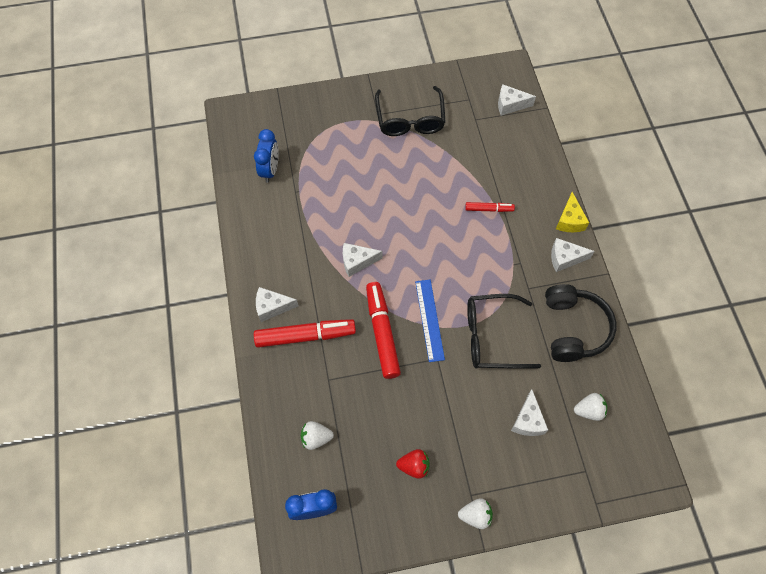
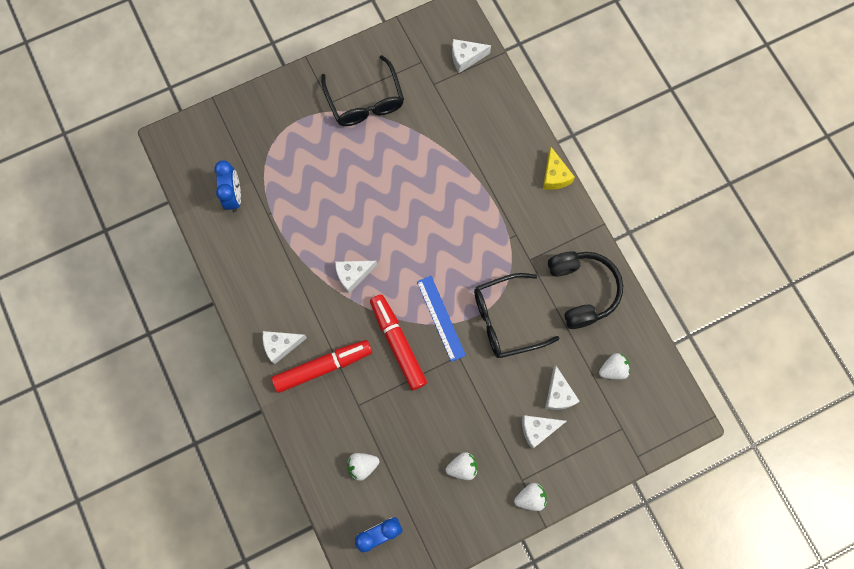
camera: 15 degrees left, 10 degrees up
red strawberry [396,449,430,479] -> white strawberry [446,452,478,480]
red marker [465,202,515,212] -> none
white cheese [551,238,595,272] -> white cheese moved to [522,415,567,449]

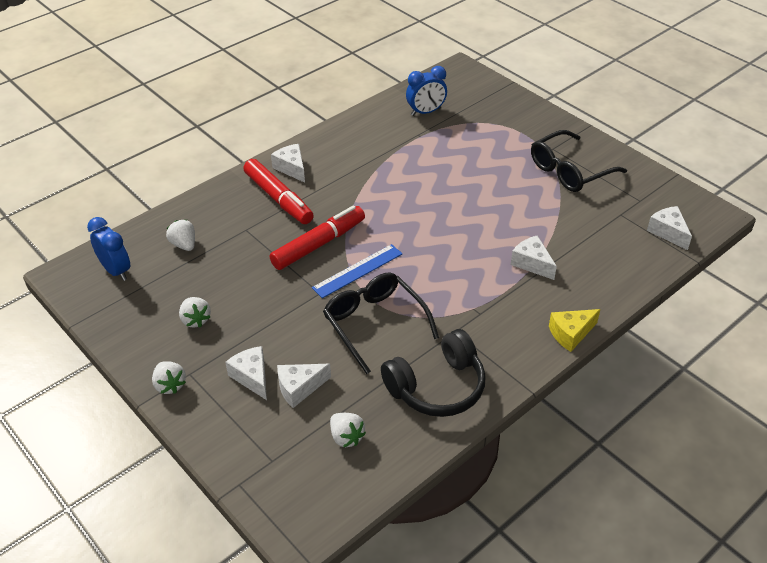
camera: 75 degrees right, 30 degrees down
white cheese [335,261,377,293] -> white cheese moved to [511,235,557,280]

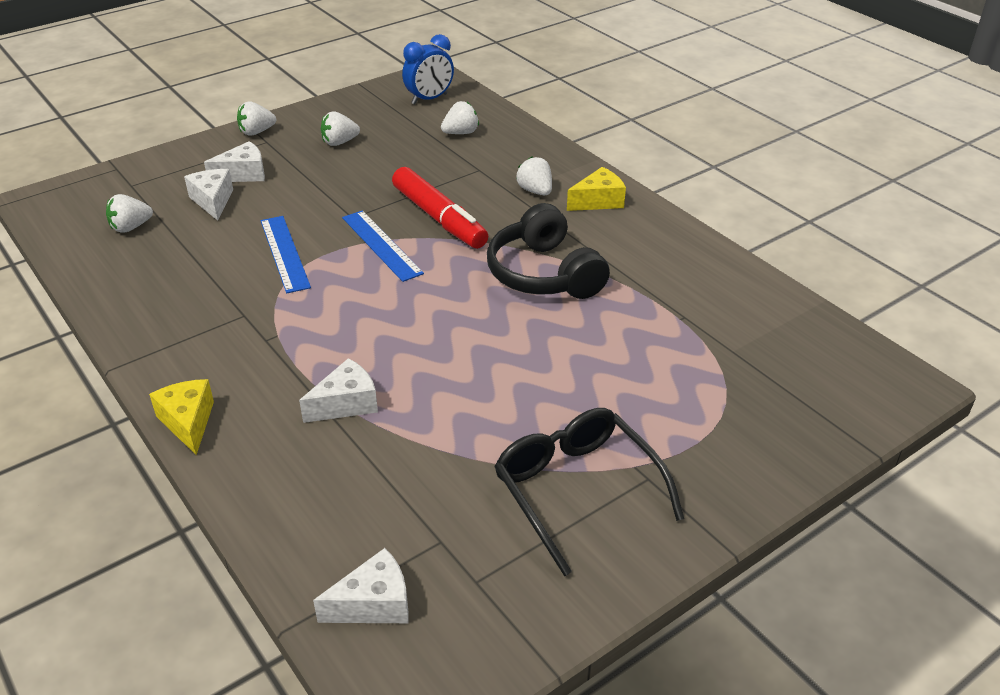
camera: 95 degrees right, 5 degrees down
red marker [244,159,314,224] -> white strawberry [516,157,552,195]
white cheese [271,144,305,183] -> yellow cheese [567,167,626,211]
black glasses [323,272,439,374] -> blue ruler [261,216,311,293]
black headphones [381,329,486,417] -> black headphones moved to [487,203,610,299]
blue clock [406,66,447,116] -> none

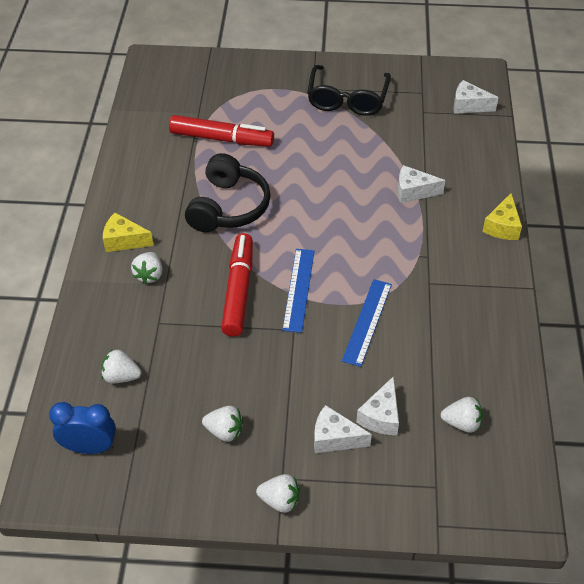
camera: 140 degrees left, 10 degrees up
none -> red marker [169,115,274,147]

